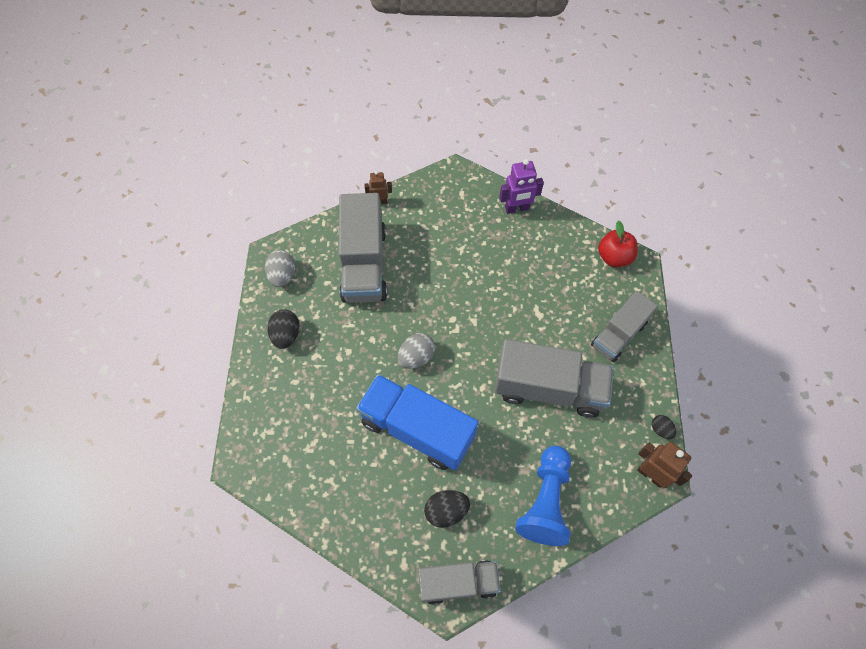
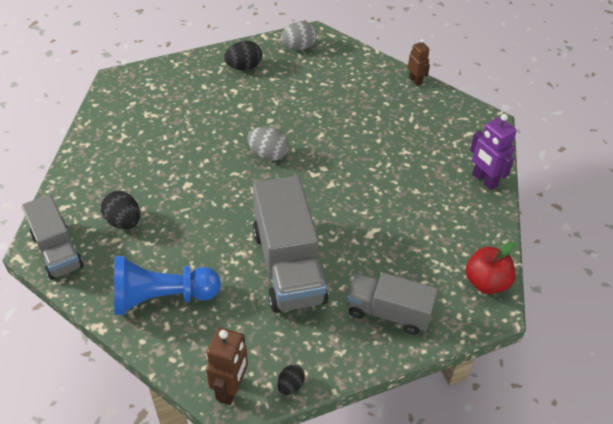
camera: 65 degrees right, 15 degrees down
grey truck [339,193,387,303] -> none
blue truck [356,374,478,470] -> none

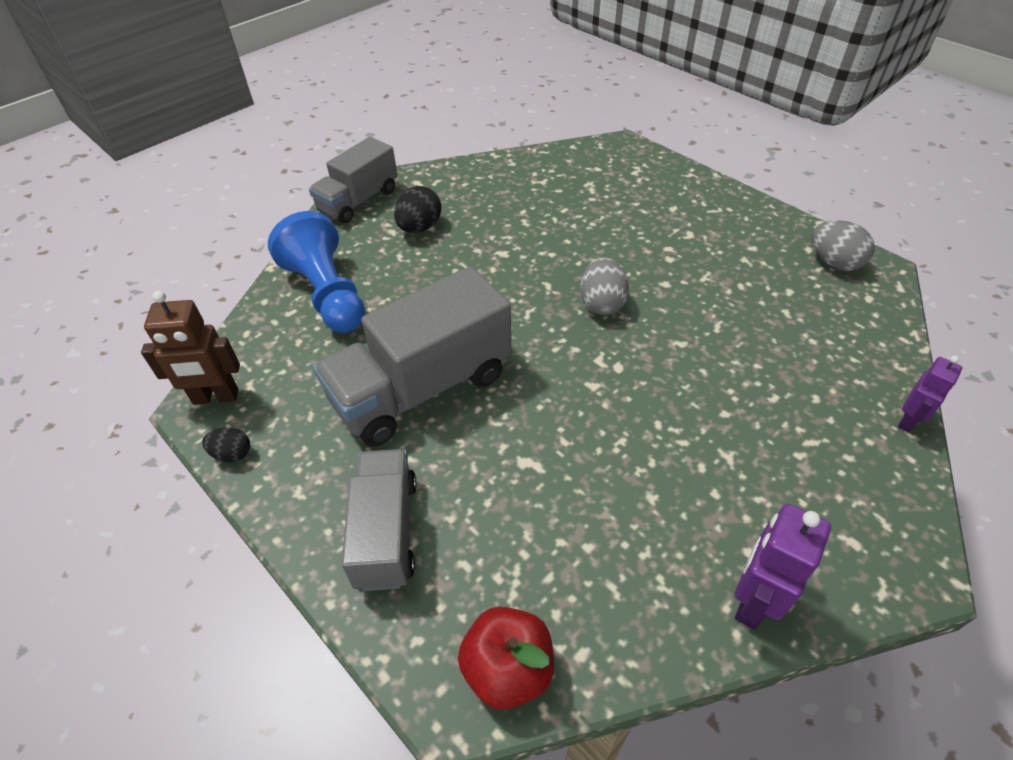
camera: 70 degrees right, 0 degrees up
black egg [224,41,262,70] -> none
brown robot [408,39,430,86] -> purple robot [898,356,962,433]

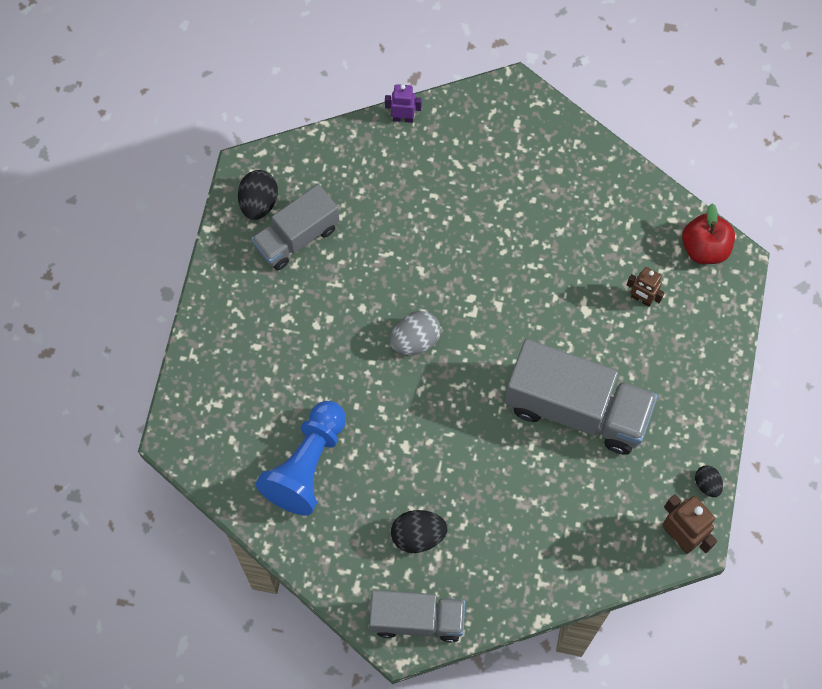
camera: 125 degrees left, 20 degrees up
blue pawn [268,211,365,333] -> blue pawn moved to [256,401,346,516]
grey truck [342,449,417,591] -> grey truck moved to [251,184,340,270]
purple robot [735,504,831,630] -> none
grey egg [812,220,875,271] -> black egg [238,170,278,220]
none -> brown robot [627,267,664,307]

